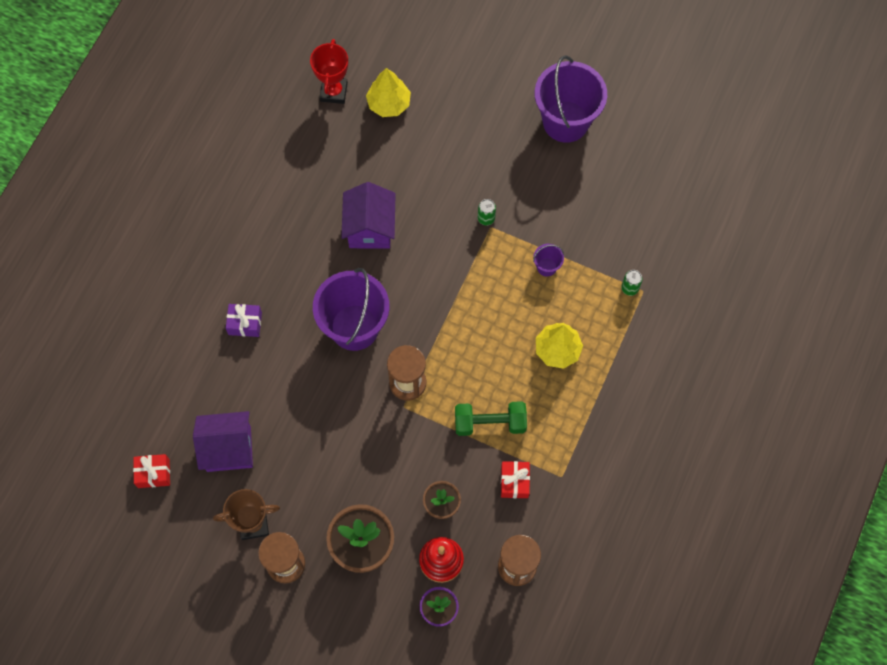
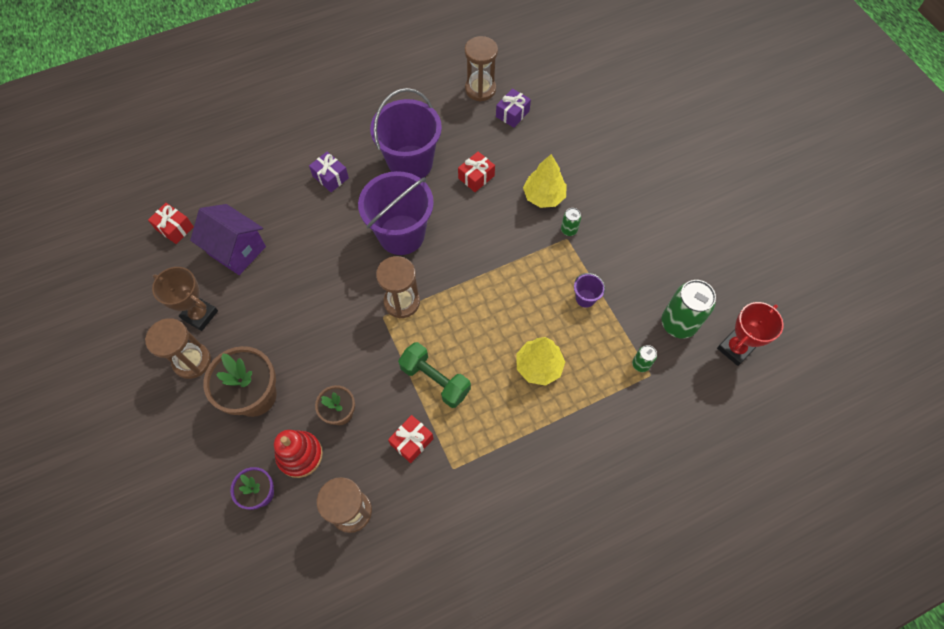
camera: 40 degrees right, 5 degrees down
red trophy [310,39,348,104] -> red trophy moved to [717,302,784,366]
purple house [341,182,396,249] -> red gift [458,152,495,192]
yellow tree [366,68,411,117] -> yellow tree moved to [523,154,567,208]
purple bucket [534,55,607,143] -> purple bucket moved to [370,88,442,178]
none -> brown hourglass [464,36,498,102]
none -> purple gift [496,88,531,128]
none -> green can [661,280,716,339]

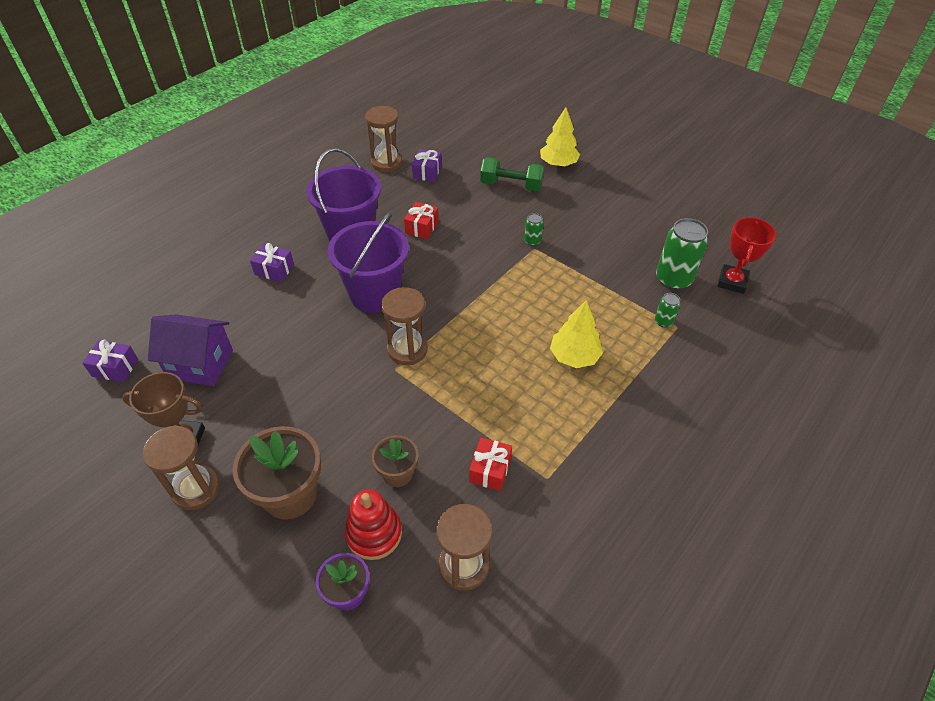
camera: 25 degrees left, 15 degrees down
red gift [148,203,194,244] -> purple gift [82,340,138,382]
green dumbbell [398,342,471,408] -> green dumbbell moved to [480,157,544,191]
yellow tree [523,154,567,208] -> yellow tree moved to [540,107,580,167]
purple bucket [574,273,606,308] -> none

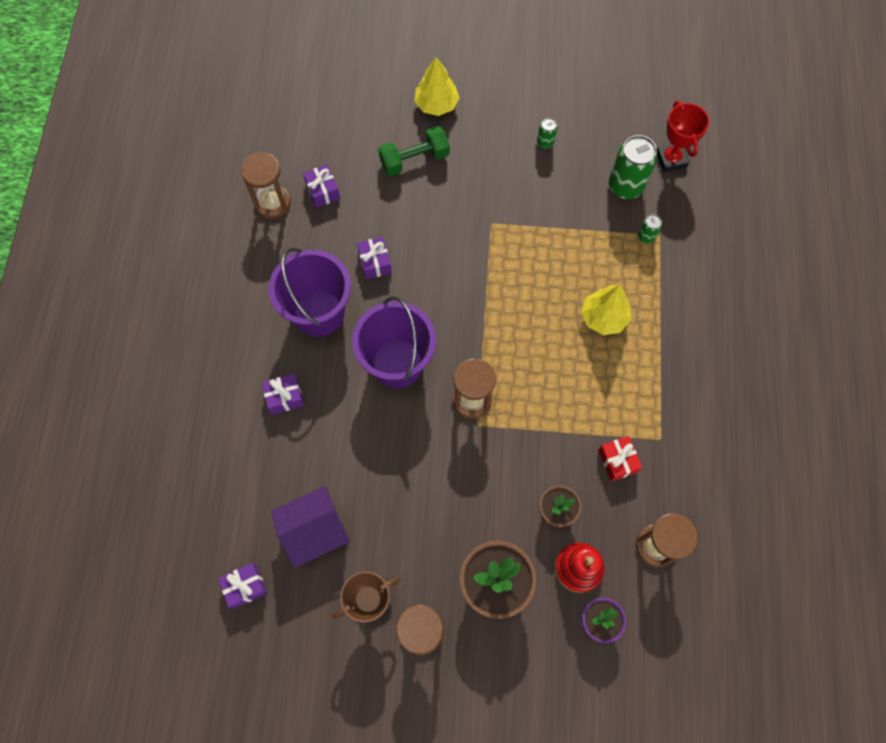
camera: 35 degrees left, 20 degrees up
red gift [404,202,439,239] -> purple gift [357,237,392,279]
green can [524,213,543,246] -> green can moved to [537,118,557,149]

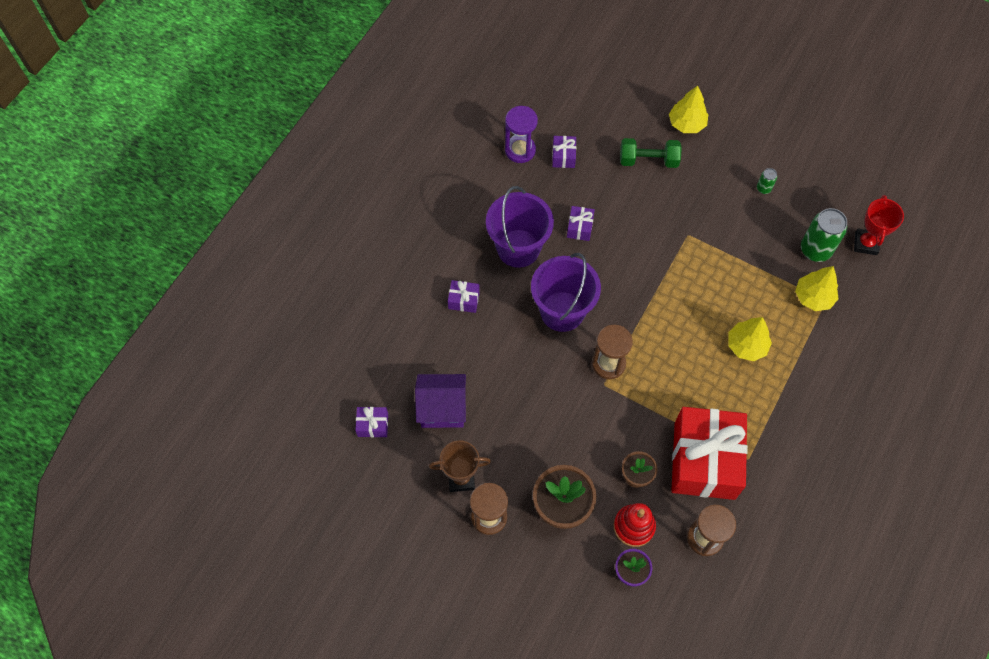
camera: 25 degrees right, 5 degrees down
brown hourglass [241,152,291,219] -> purple hourglass [505,106,538,163]
red gift [598,436,642,482] -> red gift [671,407,748,500], size x2.49
green can [638,214,662,244] -> yellow tree [795,266,838,311]

